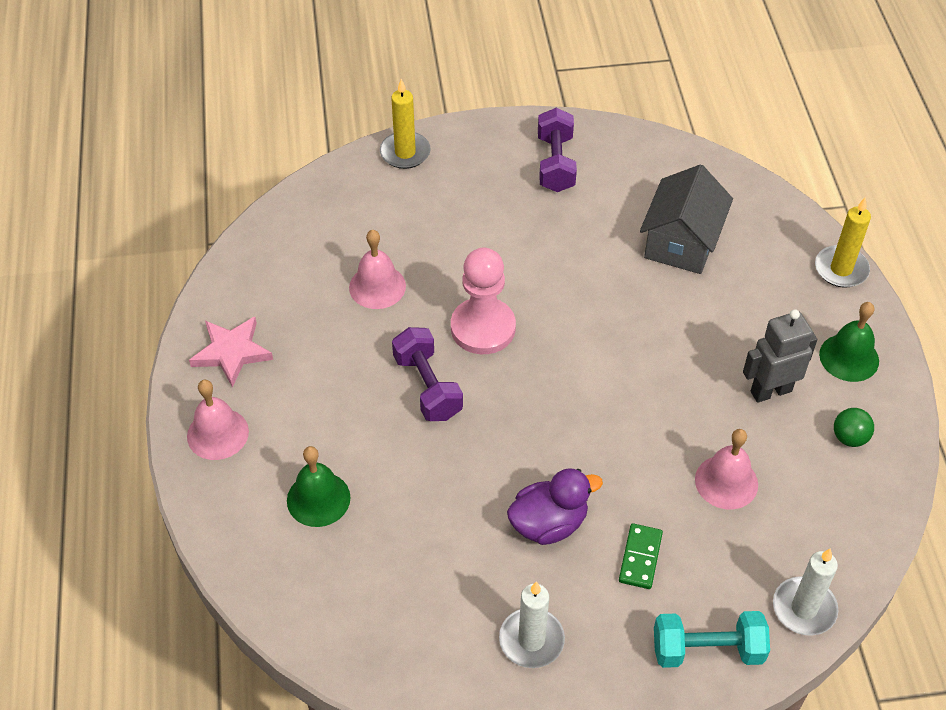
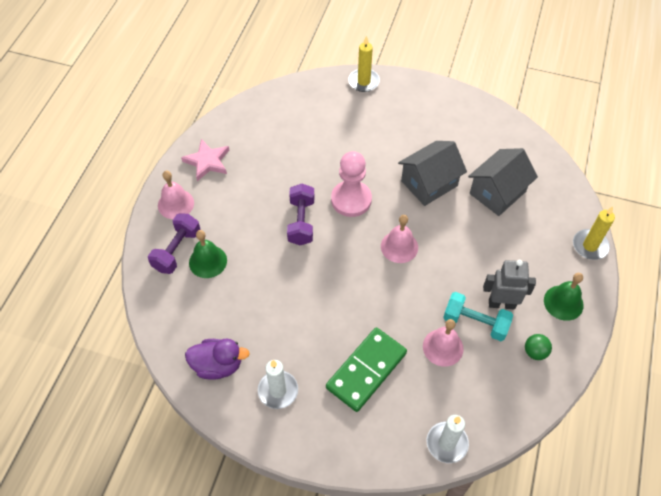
camera: 25 degrees right, 5 degrees up
pink bell [349,230,406,309] -> pink bell moved to [381,215,418,263]
purple duck [507,468,603,545] -> purple duck moved to [185,339,250,380]
purple dumbbell [538,108,577,192] -> purple dumbbell moved to [148,213,200,274]
green domino [619,523,663,589] -> green domino [326,327,407,412], size x1.97
turquoise dumbbell [654,611,770,668] -> turquoise dumbbell moved to [443,292,513,341]
none -> grey house [398,141,467,206]

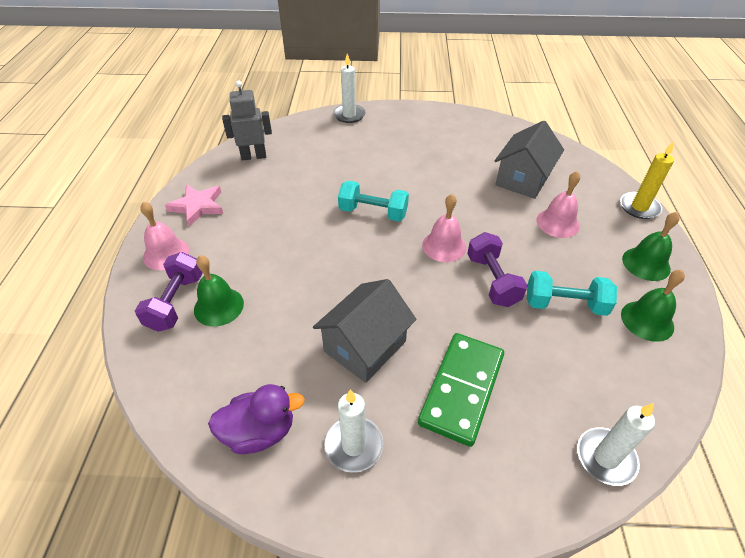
camera: 15 degrees left, 10 degrees down
purple dumbbell [287,184,314,245] -> purple dumbbell moved to [467,232,528,307]
pink pawn [331,151,372,217] -> turquoise dumbbell [338,181,409,221]
yellow candle [348,35,380,92] -> white candle [333,54,366,123]
grey house [398,141,467,206] -> grey house moved to [313,279,416,383]
pink bell [423,319,464,367] -> pink bell moved to [537,171,580,238]
grey robot [483,260,536,309] -> grey robot moved to [222,81,272,160]
green ball [525,334,552,360] -> green bell [621,270,685,342]

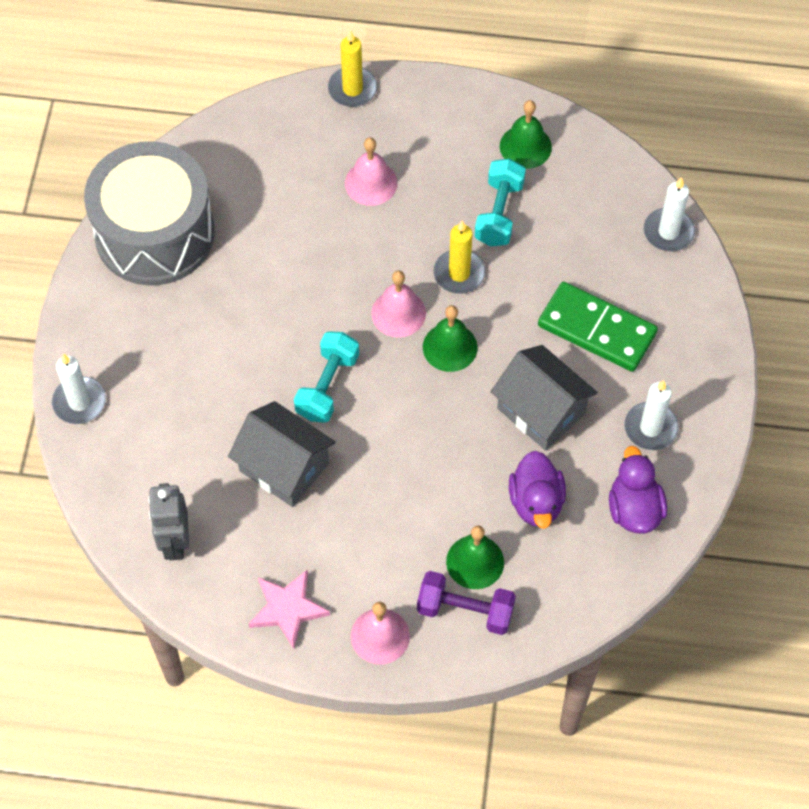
camera: 85 degrees left, 15 degrees up
purple dumbbell [467,232,528,307] -> yellow candle [433,221,486,294]
grey house [495,121,564,199] -> grey house moved to [228,401,336,507]
green bell [622,212,680,281] -> green bell moved to [423,305,478,372]
none -> grey drum [84,141,214,286]
none -> purple duck [509,451,566,529]

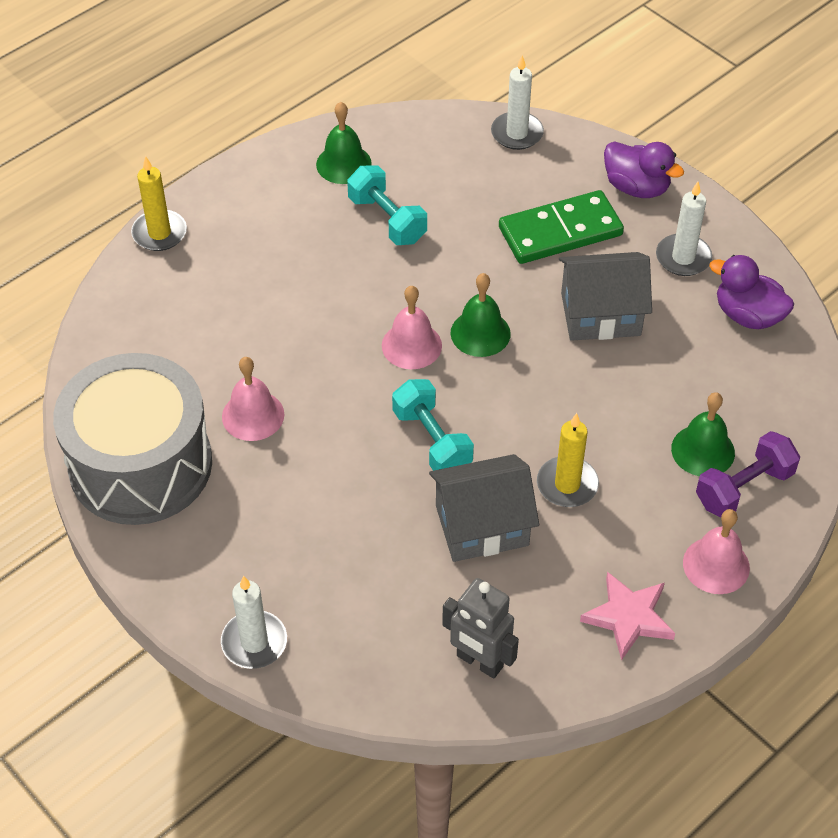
camera: 50 degrees left, 10 degrees down
pink bell [345,137,397,206] -> pink bell moved to [222,357,284,441]
yellow candle [433,221,486,294] -> yellow candle moved to [537,413,599,507]
purple duck [509,451,566,529] -> purple duck moved to [604,141,684,198]

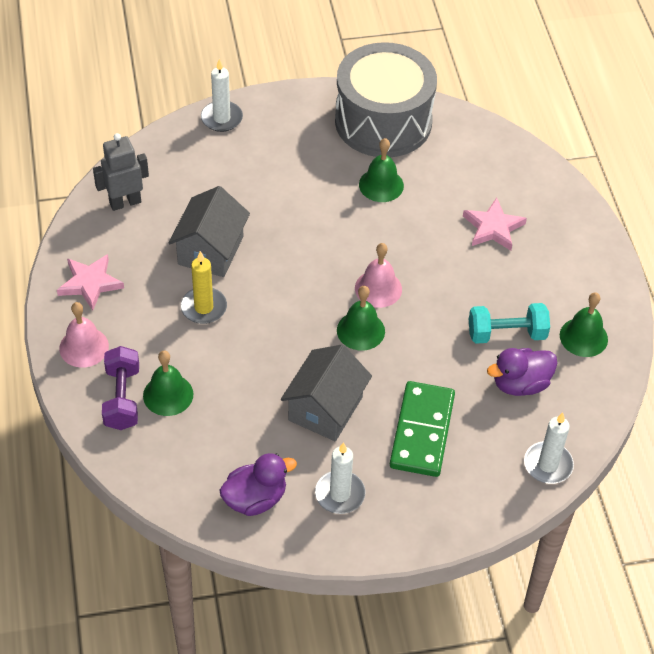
camera: 120 degrees right, 0 degrees up
yellow candle [131,156,187,251] -> none
pink bell [222,357,284,441] -> green bell [359,138,404,202]
turquoise dumbbell [392,379,474,471] -> none
purple duck [604,141,684,198] -> purple duck moved to [487,348,557,396]
none -> pink star [463,198,527,251]

